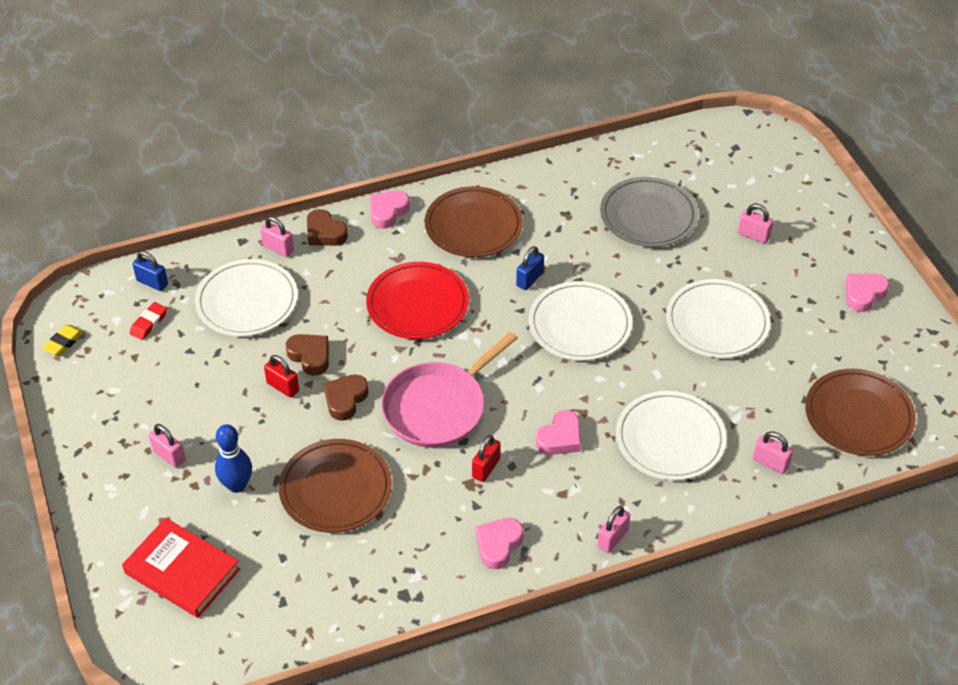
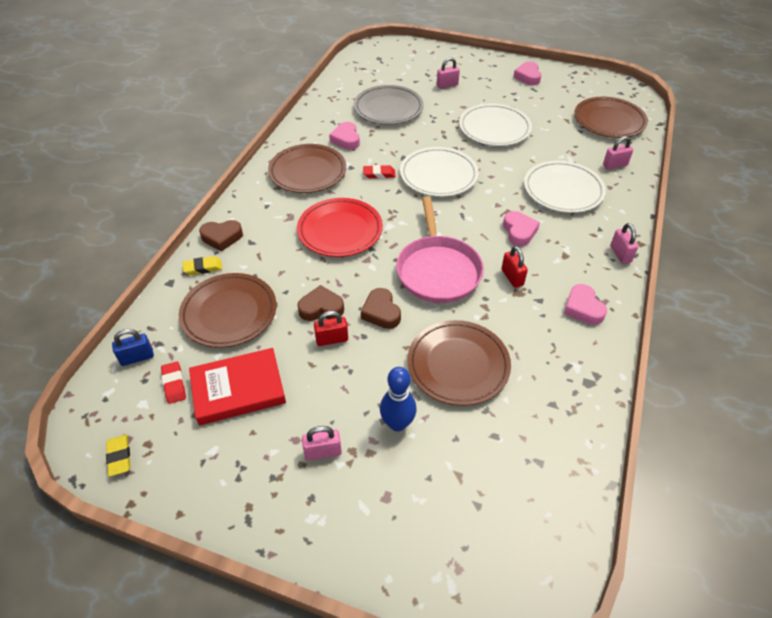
camera: 50 degrees left, 0 degrees up
red book [122,518,240,618] -> red book moved to [189,348,286,425]
white plate [195,259,298,336] -> brown plate [179,273,276,348]
pink padlock [260,216,294,257] -> yellow eraser [183,256,222,275]
pink heart [370,191,410,229] -> pink heart moved to [329,122,360,150]
blue padlock [516,246,544,290] -> red eraser [363,165,396,179]

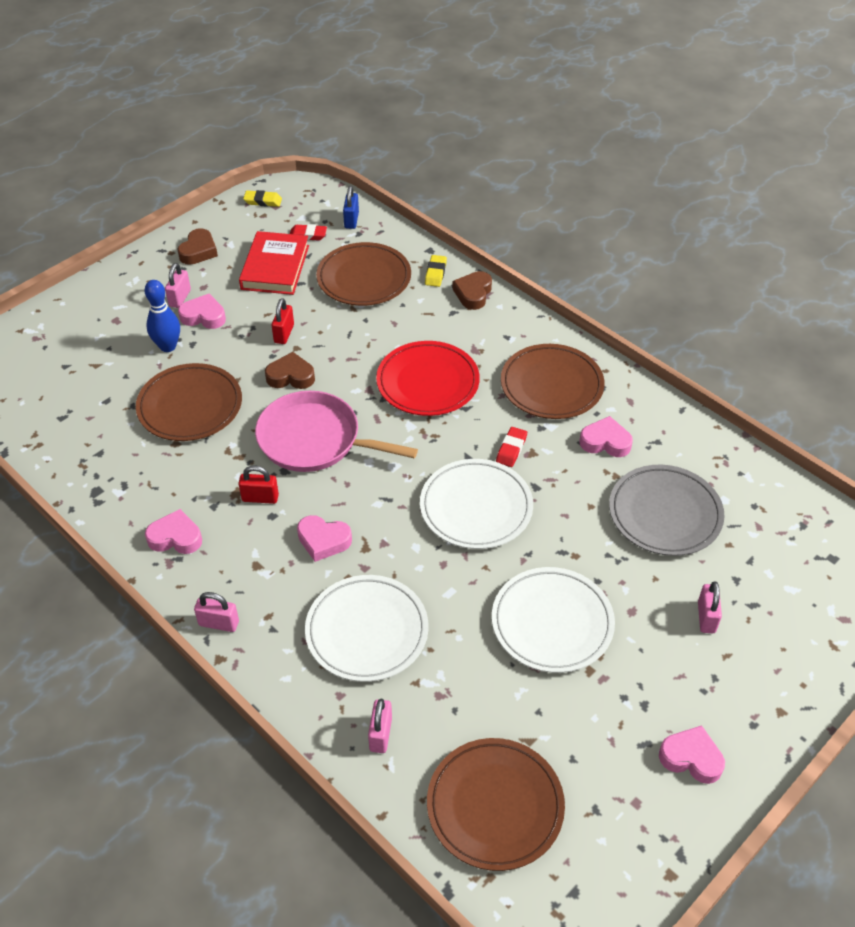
camera: 115 degrees right, 0 degrees up
brown heart [297,285,344,321] -> brown heart moved to [177,228,218,265]
none -> pink heart [178,294,226,329]

